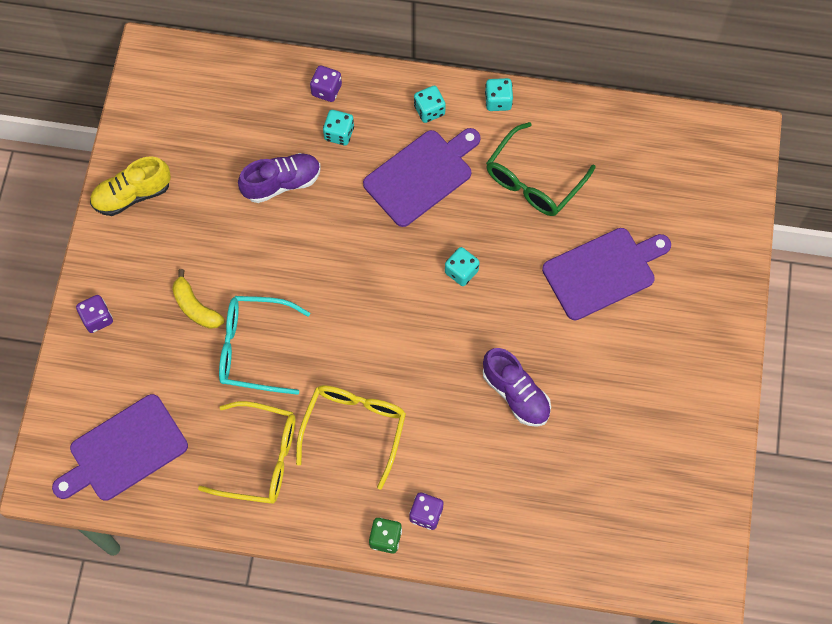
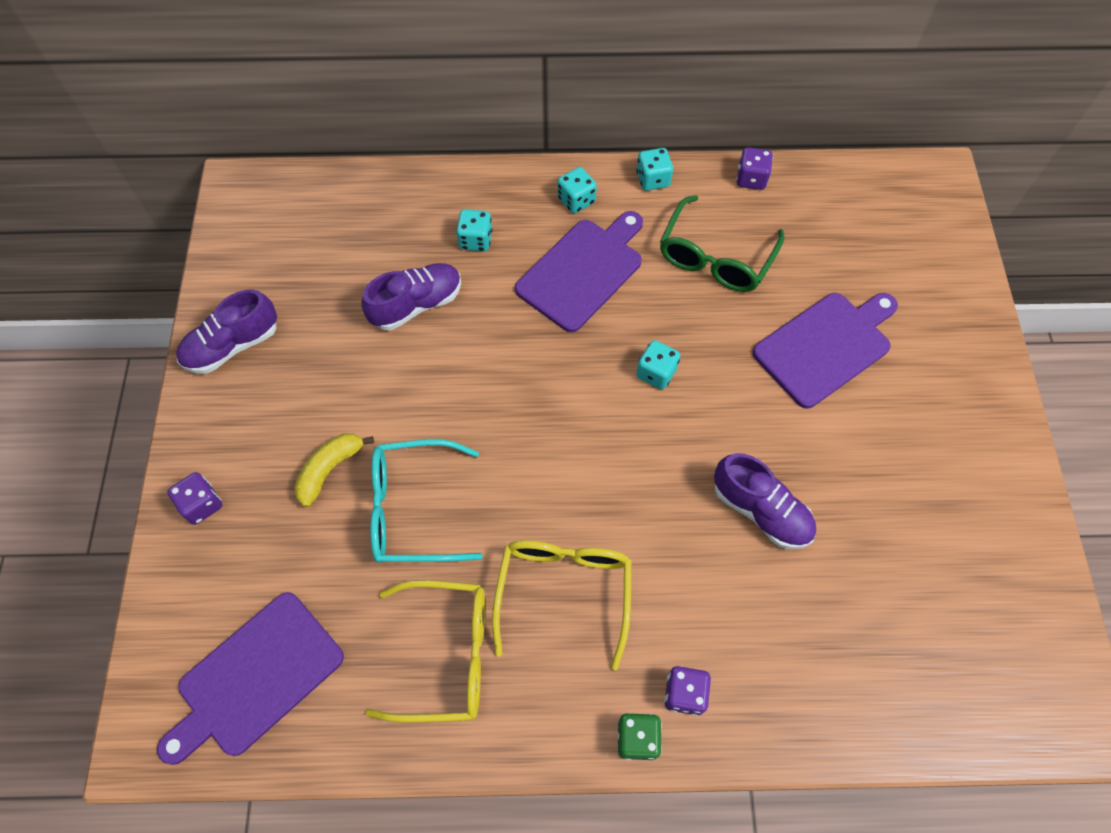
camera: 10 degrees left, 5 degrees down
yellow shoe [90,156,171,216] -> purple shoe [176,289,277,374]
yellow banana [172,269,225,329] -> yellow banana turned 90 degrees clockwise [294,434,374,507]
purple dice [310,66,342,102] -> purple dice moved to [736,147,773,190]

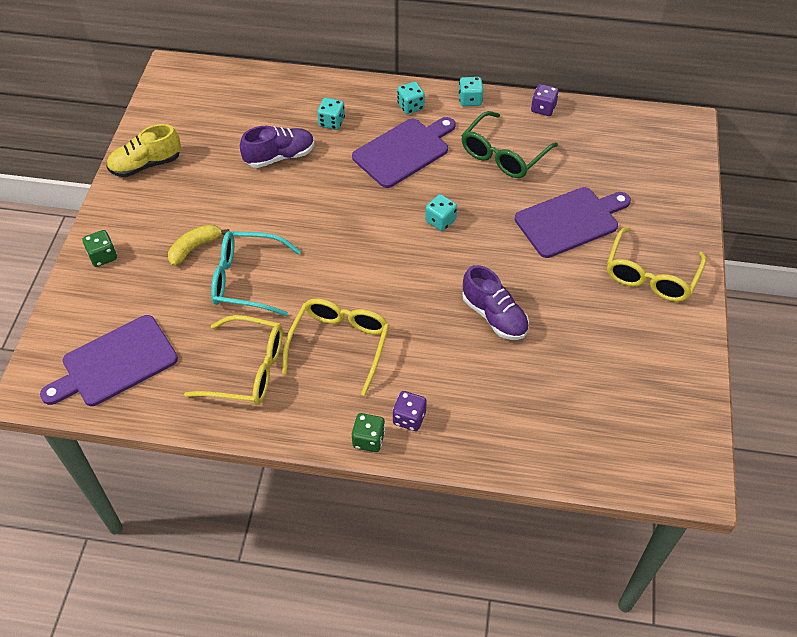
camera: 10 degrees right, 10 degrees down
purple dice [167,472,222,525] -> green dice [83,230,117,267]
purple shoe [176,289,277,374] -> yellow shoe [106,124,181,177]
none -> yellow glasses [607,227,706,302]

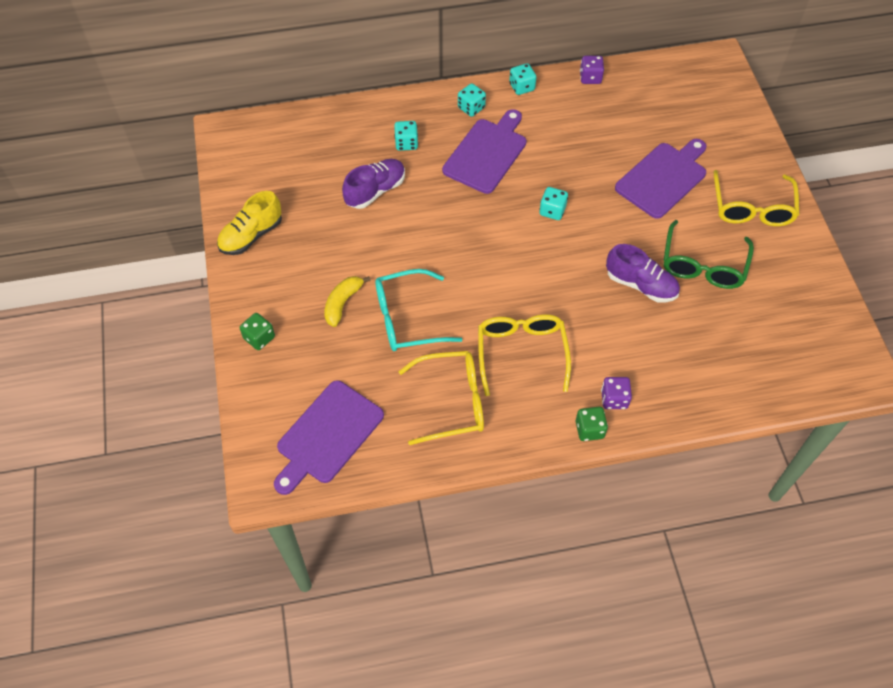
camera: 20 degrees left, 5 degrees up
green glasses [461,111,558,178] -> green glasses moved to [664,220,754,289]

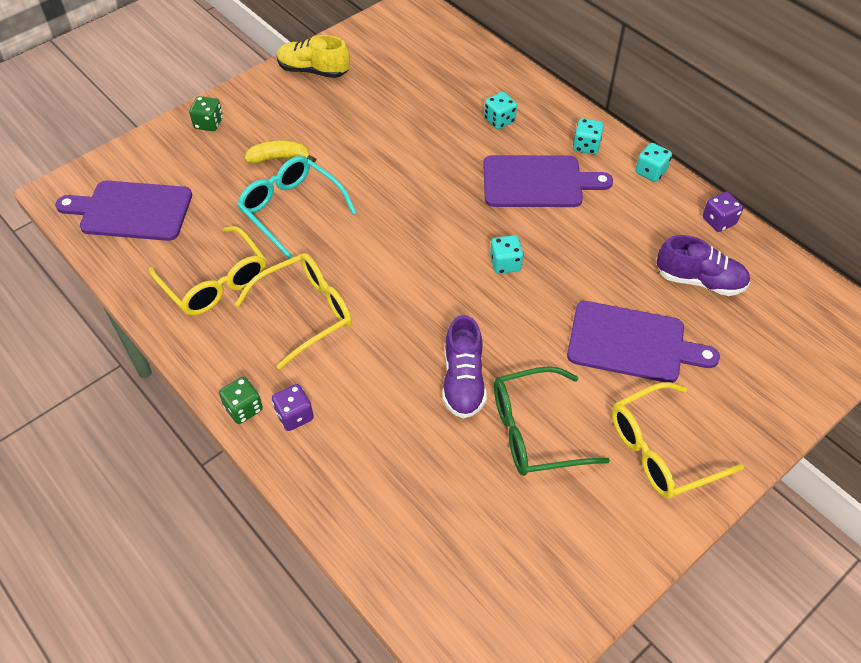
camera: 60 degrees right, 5 degrees down
purple shoe [342,159,405,209] -> purple shoe moved to [657,235,750,296]

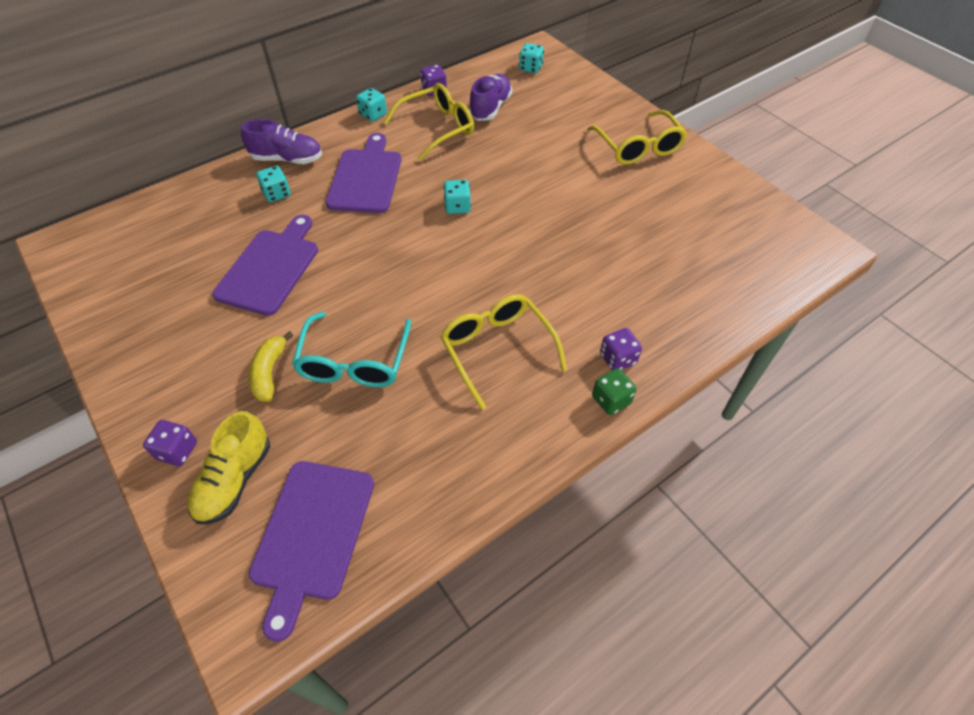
camera: 85 degrees left, 0 degrees up
yellow glasses [149,226,266,315] -> yellow glasses moved to [384,83,474,161]
green dice [189,96,223,131] -> purple dice [143,420,197,466]
turquoise glasses [237,156,357,259] -> turquoise glasses turned 45 degrees counterclockwise [292,312,411,387]
yellow shoe [277,35,350,78] -> yellow shoe moved to [187,411,270,524]
purple shoe [443,315,487,419] -> purple shoe moved to [241,119,322,164]
green glasses [494,366,610,476] -> none
purple cutting board [567,301,720,383] -> purple cutting board moved to [212,215,318,316]
turquoise dice [573,118,604,155] -> turquoise dice moved to [519,43,544,73]

